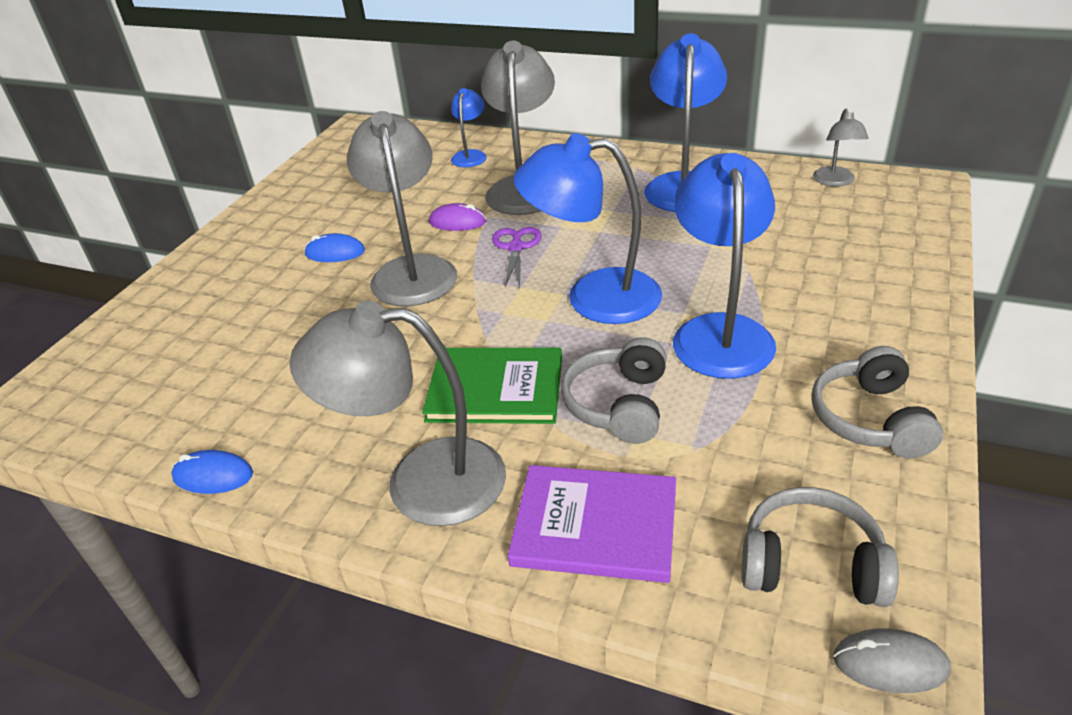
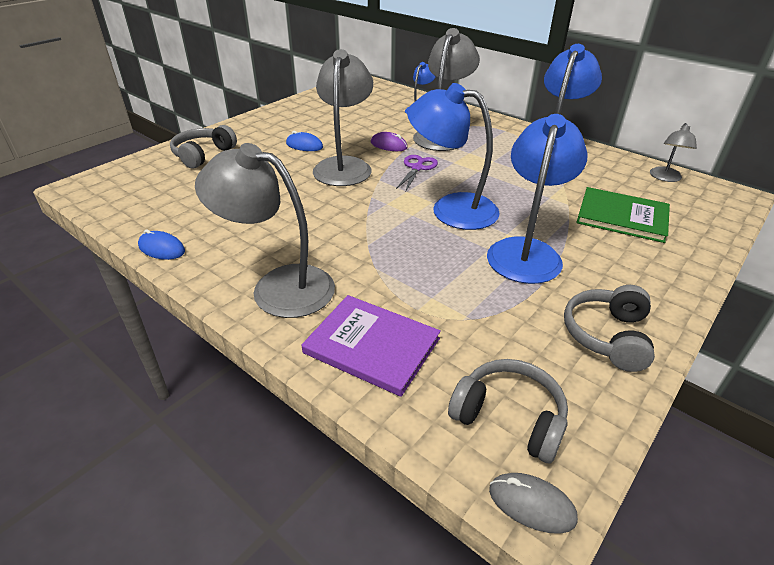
camera: 15 degrees right, 0 degrees up
green book [422,348,562,424] -> green book moved to [576,187,670,243]
grey headphones [561,337,667,444] -> grey headphones moved to [170,125,237,169]

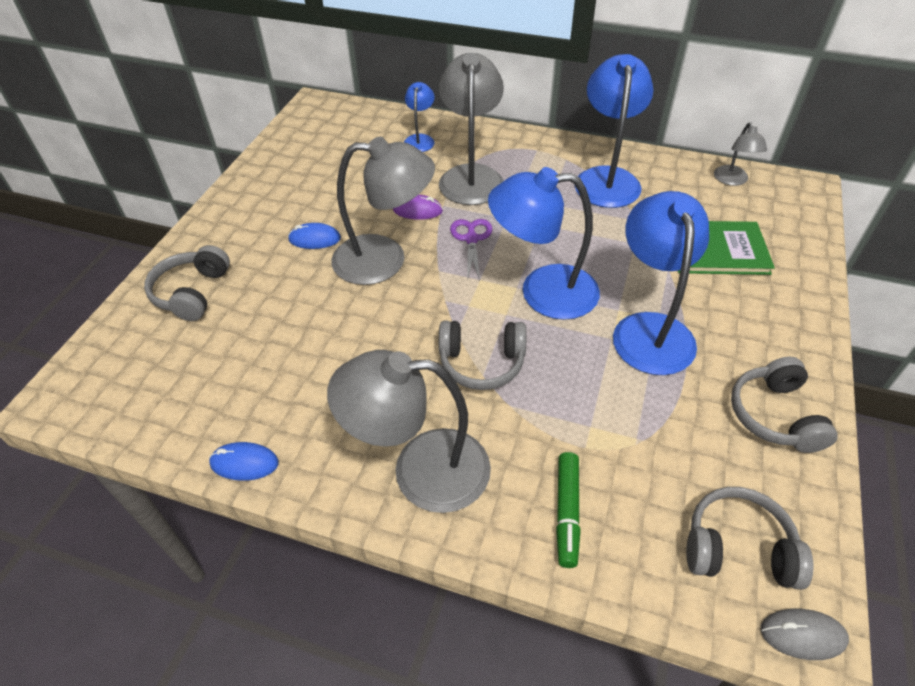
camera: 20 degrees left, 10 degrees up
purple book [302,295,441,397] -> green marker [556,452,581,568]
grey lamp [313,49,373,186] -> grey lamp turned 105 degrees clockwise [331,137,435,285]
none -> grey headphones [439,321,526,390]

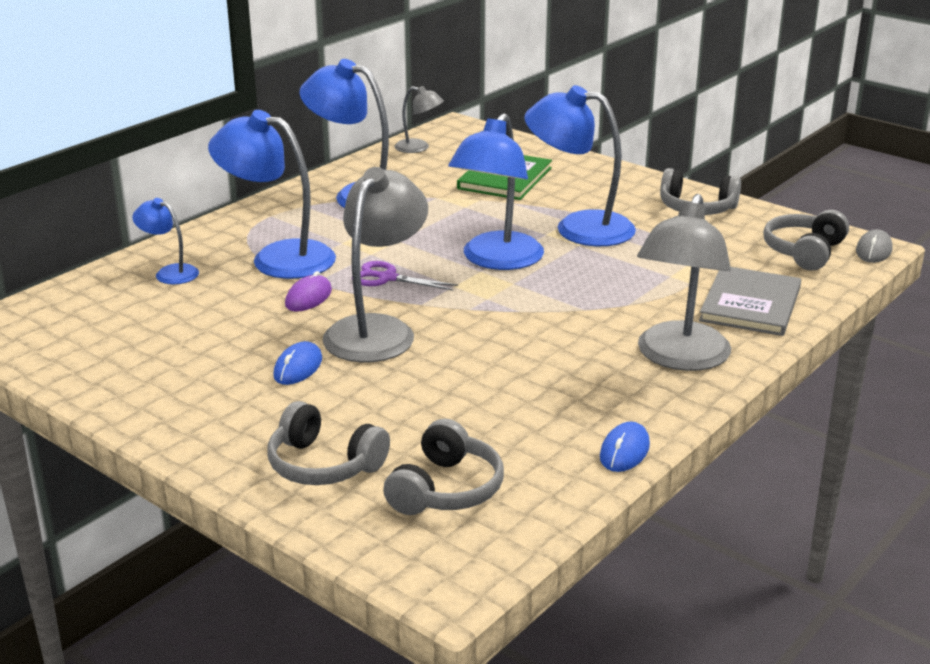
camera: 70 degrees left, 20 degrees down
grey lamp [439,53,504,205] -> blue lamp [208,110,336,279]
grey headphones [439,321,526,390] -> grey headphones moved to [383,418,504,515]
green marker [556,452,581,568] -> grey book [699,267,801,336]

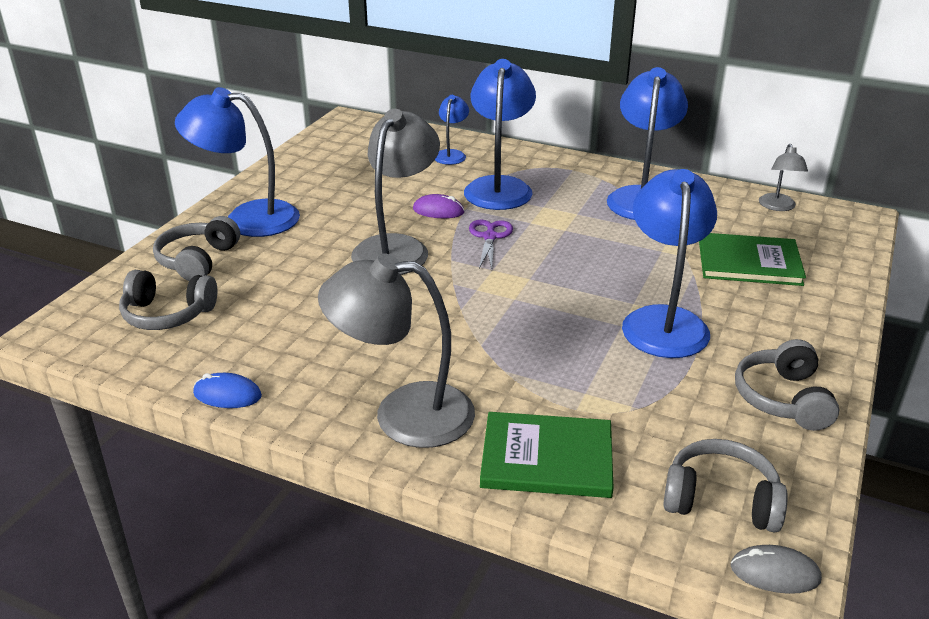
camera: 75 degrees right, 5 degrees up
blue mouse [273,341,322,385] -> none
grey lamp [323,167,428,362] -> grey lamp turned 75 degrees counterclockwise [351,109,440,275]
blue lamp [448,113,544,270] -> blue lamp moved to [175,87,300,237]
grey book [699,267,801,336] -> green book [480,412,614,498]

